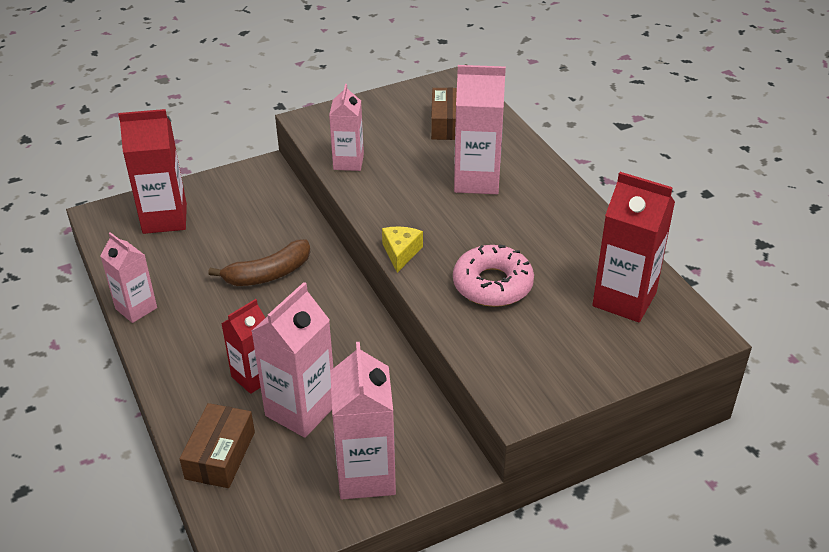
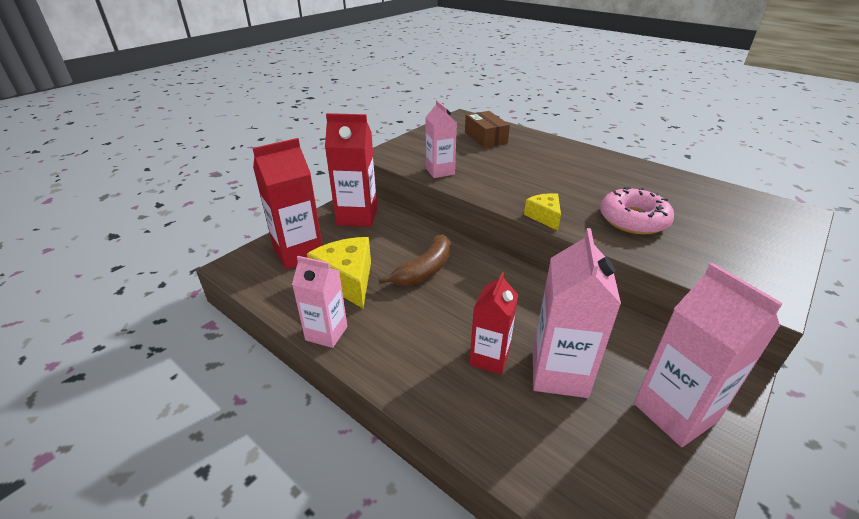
camera: 25 degrees left, 5 degrees down
brown box [180,403,255,488] -> none
pink carton [454,65,506,194] -> none
red carton [592,172,675,322] -> red carton moved to [325,113,377,227]
none -> yellow cheese [307,237,371,308]

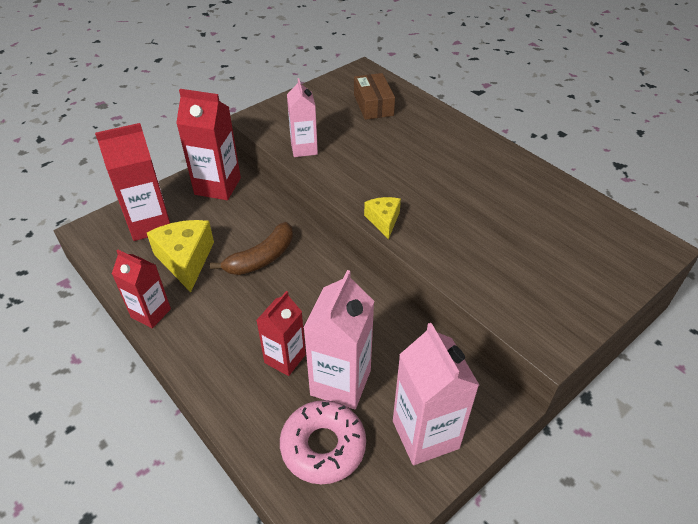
camera: 10 degrees right, 10 degrees up
pink carton [292,256,347,348] -> red carton [112,249,171,328]
pink donut [600,187,674,235] -> pink donut moved to [280,400,366,484]

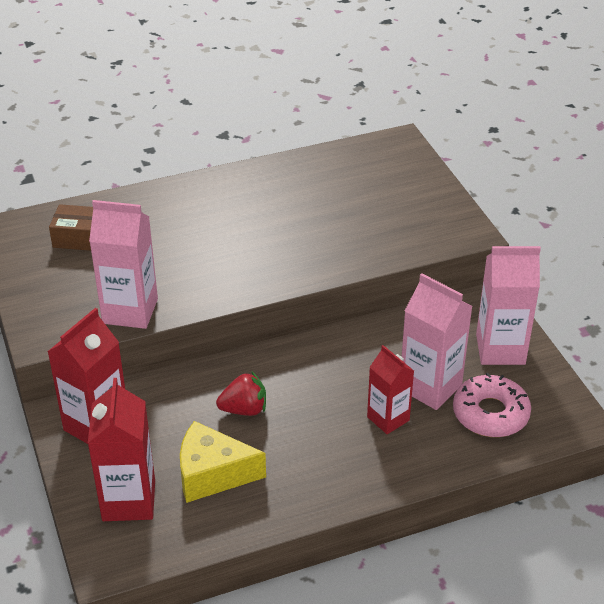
camera: 70 degrees left, 5 degrees down
red carton [112,249,171,328] -> none
brown banana [210,222,293,275] -> red strawberry [216,372,266,416]
pink carton [287,78,318,157] -> pink carton [89,200,158,329], size x1.54
yellow cheese [364,197,401,239] -> none

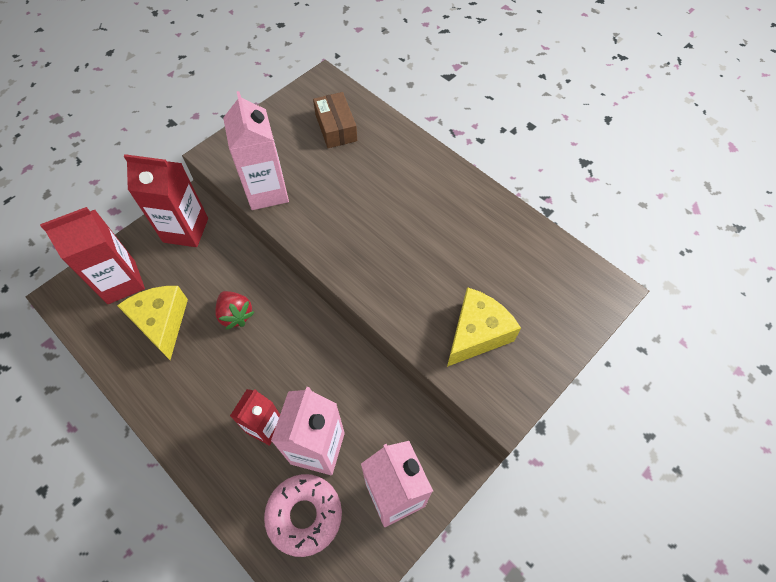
camera: 65 degrees right, 20 degrees up
none -> yellow cheese [447,287,521,367]

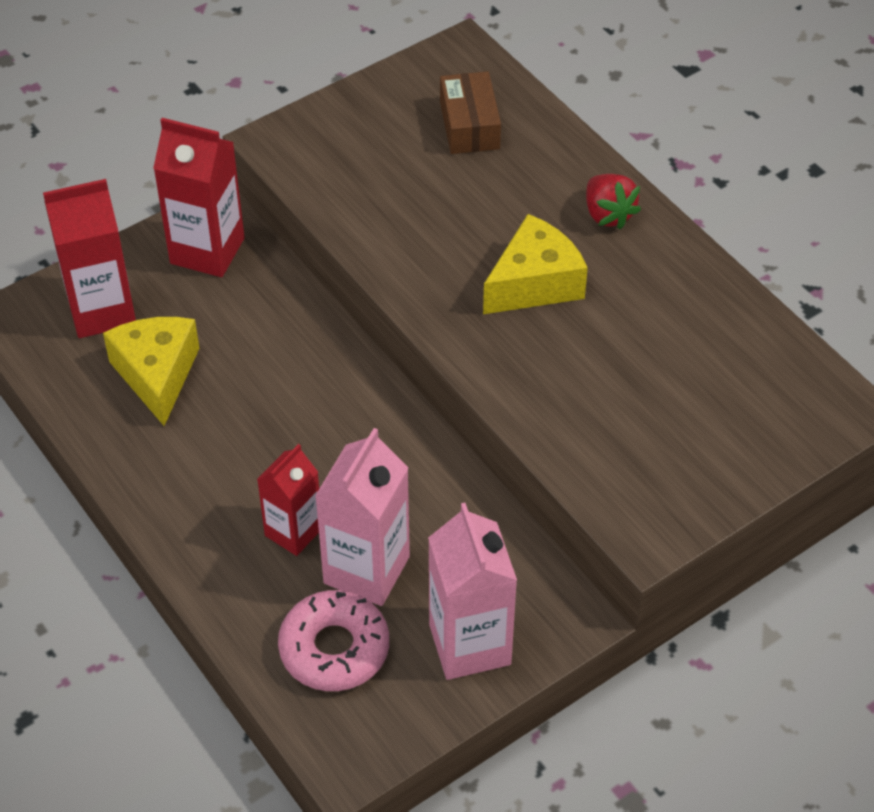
camera: 10 degrees right, 10 degrees down
red strawberry [215,291,255,330] -> red strawberry moved to [586,174,641,230]
pink carton [223,91,289,210] -> none
yellow cheese [447,287,521,367] -> yellow cheese moved to [483,214,588,314]

